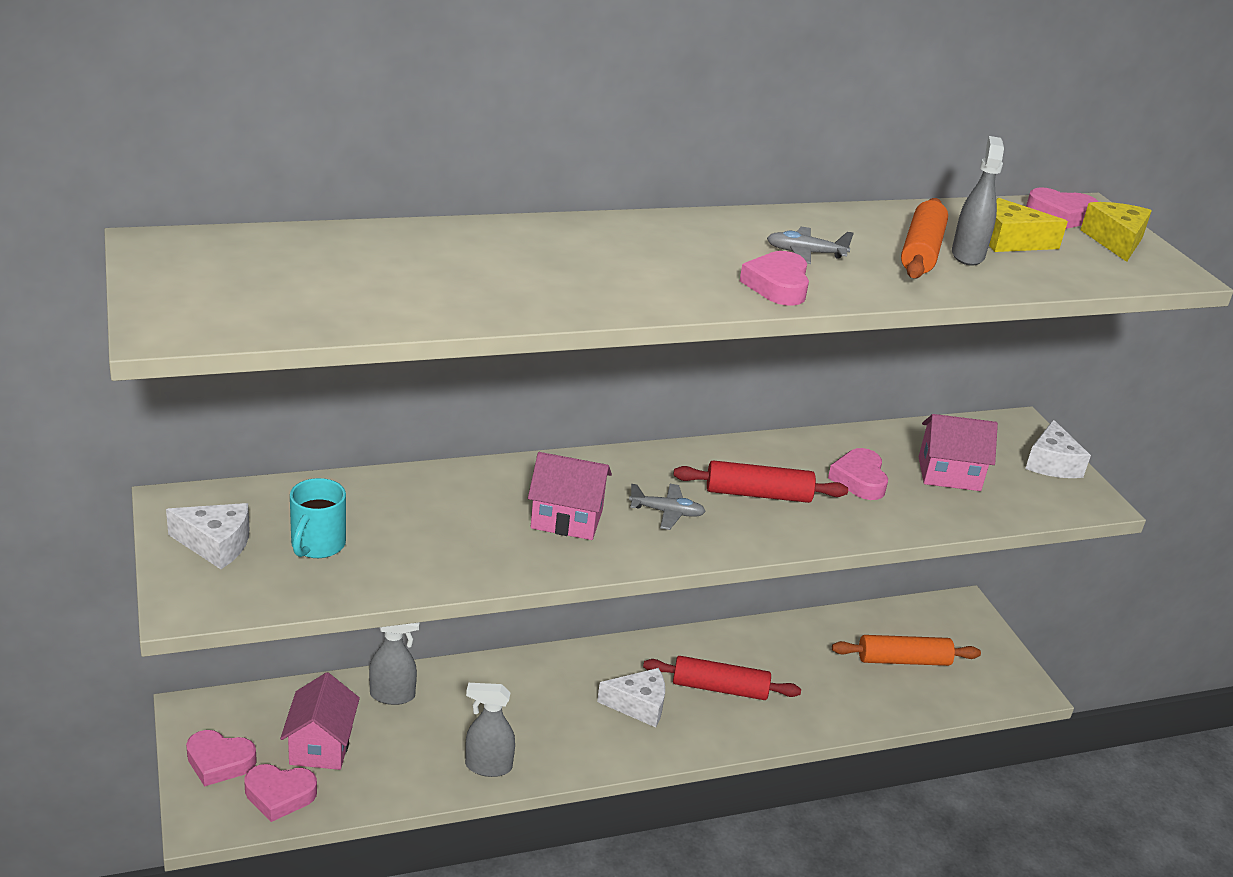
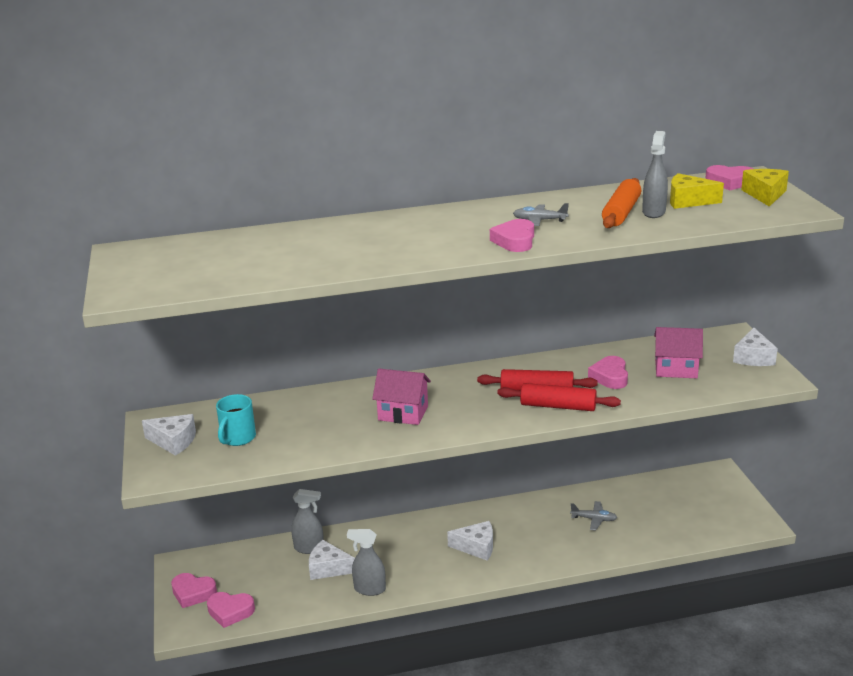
camera: 10 degrees right, 5 degrees down
pink house [280,672,360,770] -> none
grey plane [629,484,706,530] -> grey plane moved to [570,501,618,531]
red rolling pin [643,656,801,700] -> red rolling pin moved to [497,383,621,411]
orange rolling pin [832,635,981,666] -> none
none -> white cheese [309,540,355,580]

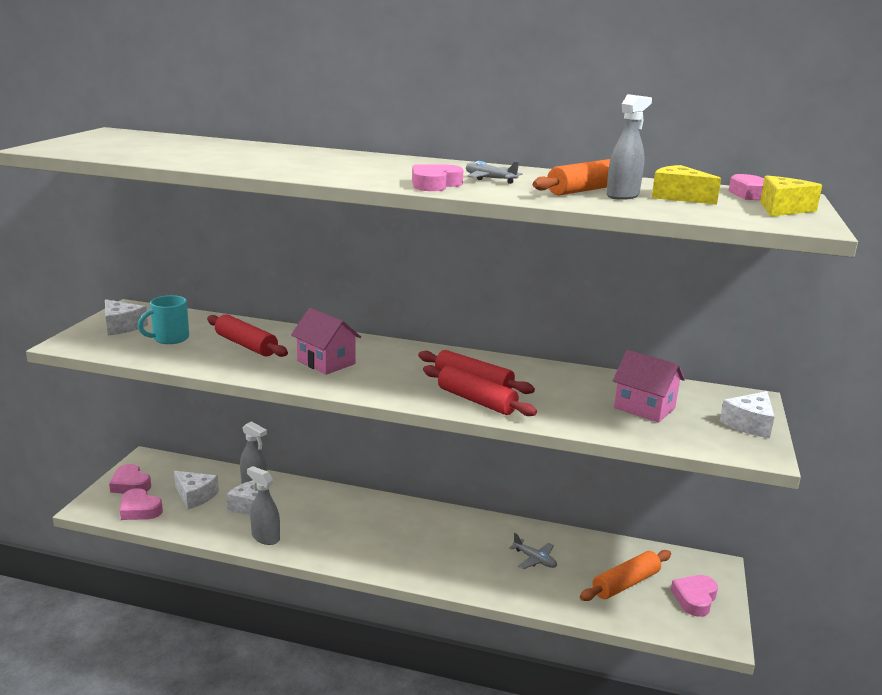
camera: 25 degrees right, 5 degrees down
white cheese [447,521,493,561] -> white cheese moved to [174,471,219,509]
pink heart [588,356,628,389] -> pink heart moved to [671,575,718,617]
none -> red rolling pin [207,314,288,357]
none -> orange rolling pin [580,550,671,601]

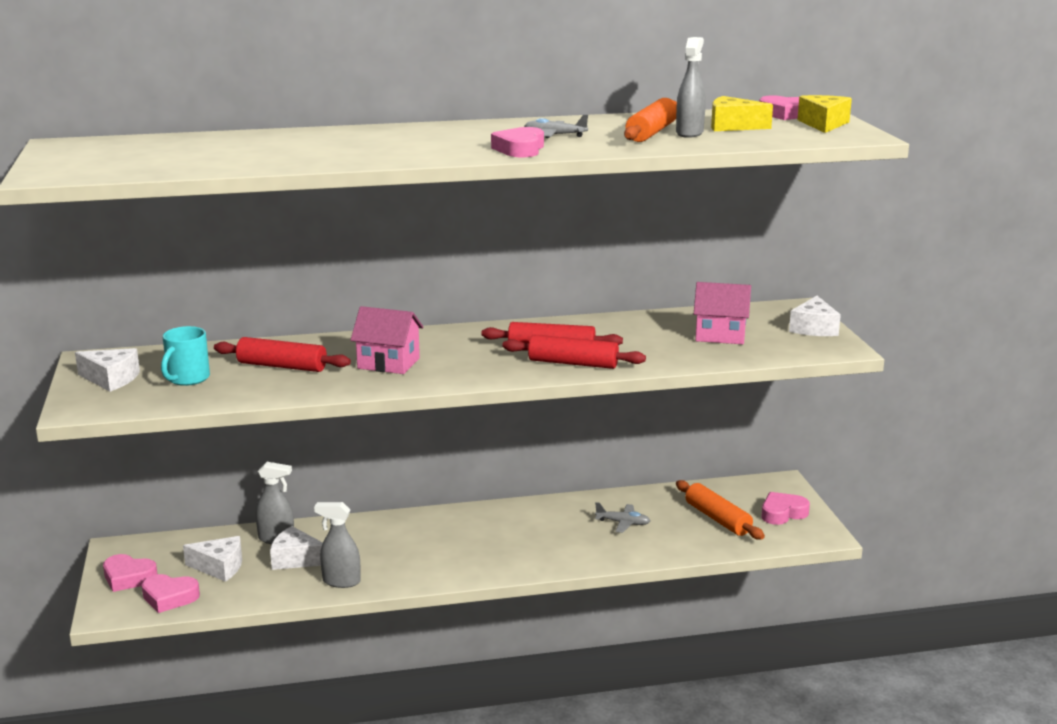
camera: 25 degrees left, 0 degrees up
orange rolling pin [580,550,671,601] -> orange rolling pin turned 60 degrees counterclockwise [676,480,765,540]
pink heart [671,575,718,617] -> pink heart turned 60 degrees clockwise [761,492,810,525]

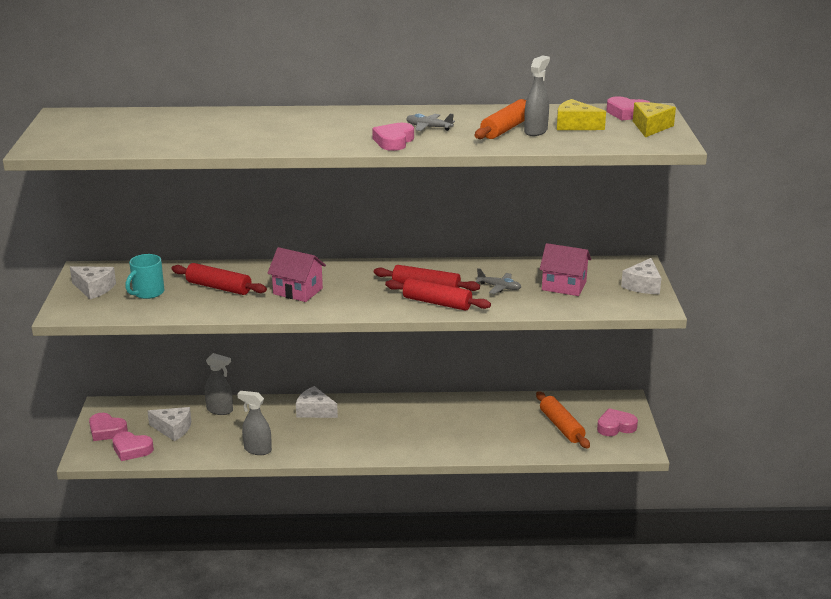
camera: 10 degrees right, 5 degrees up
white cheese [270,526,323,570] -> white cheese moved to [296,386,338,418]
grey plane [595,502,650,533] -> grey plane moved to [475,268,521,294]

